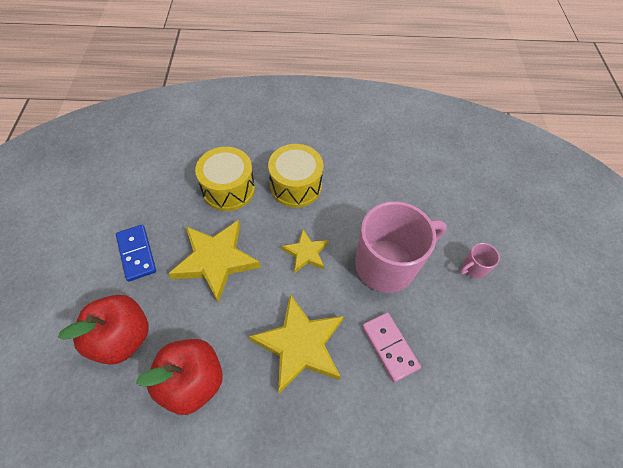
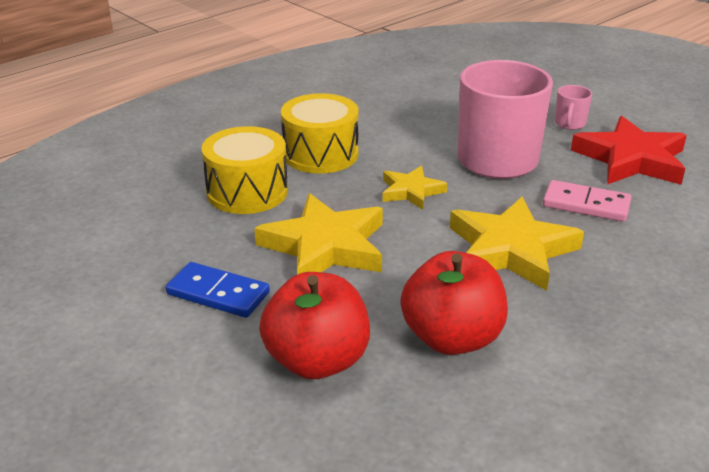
camera: 40 degrees left, 25 degrees down
none -> red star [571,116,687,185]

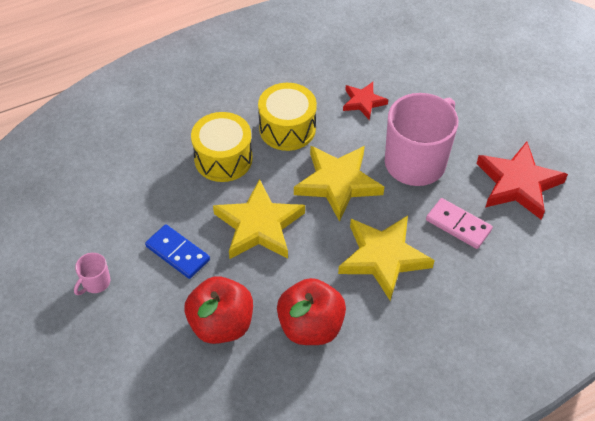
camera: 15 degrees right, 20 degrees up
yellow star [382,166,447,210] -> yellow star [294,146,384,222], size x1.80
pink mug [555,85,592,130] -> pink mug moved to [74,253,110,295]
none -> red star [343,82,388,120]

